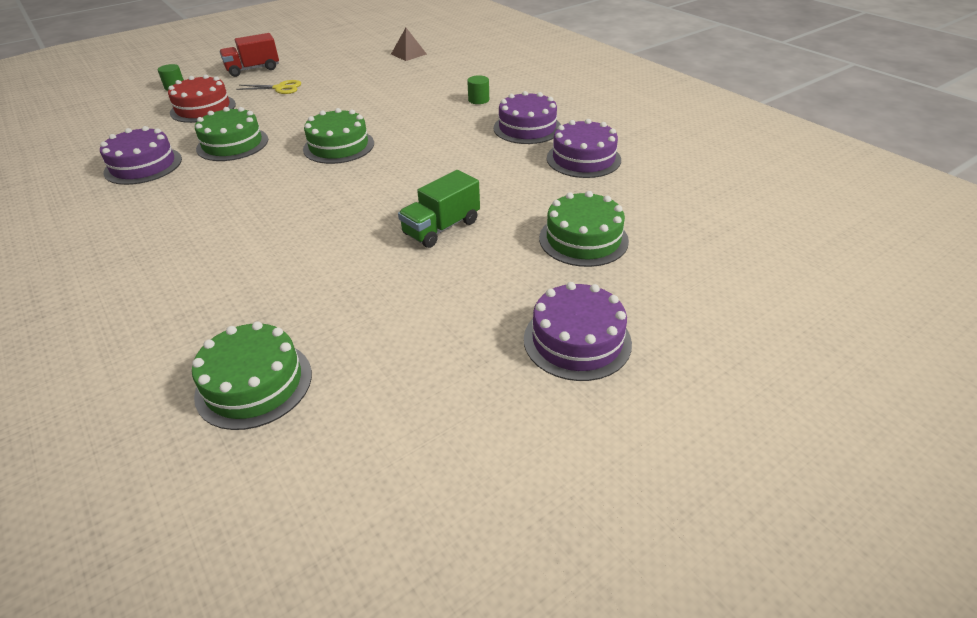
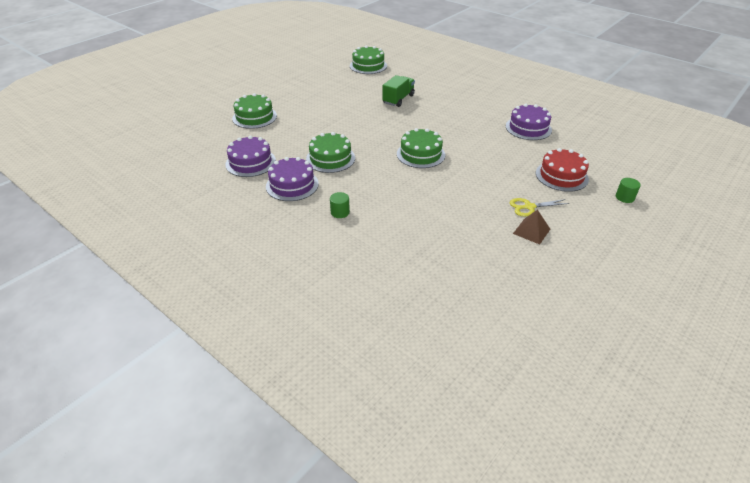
camera: 165 degrees right, 0 degrees up
green cake [195,107,268,161] -> green cake moved to [306,132,355,173]
red truck [219,33,279,77] -> none
brown pyramid [391,28,427,61] -> brown pyramid moved to [513,209,550,245]
green truck [398,170,480,248] -> green truck moved to [382,75,415,107]
purple cake [524,282,632,381] -> none

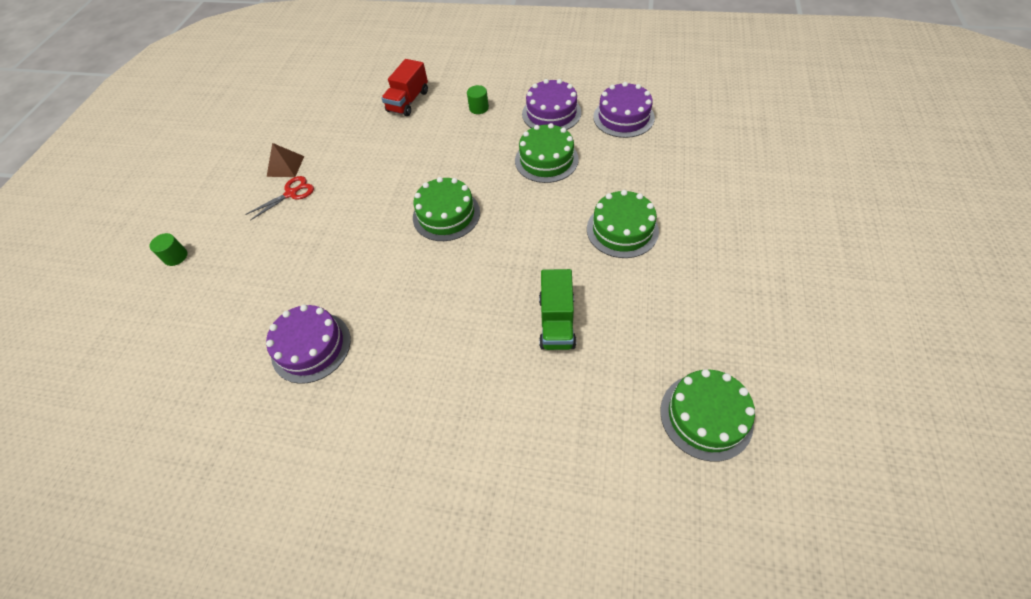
camera: 155 degrees right, 15 degrees up
green cake [232,93,277,129] -> green cake moved to [587,190,659,258]
yellow scissors [510,198,569,216] -> red scissors [245,176,314,221]
red cake [536,148,589,192] -> none
none -> red truck [382,59,428,116]

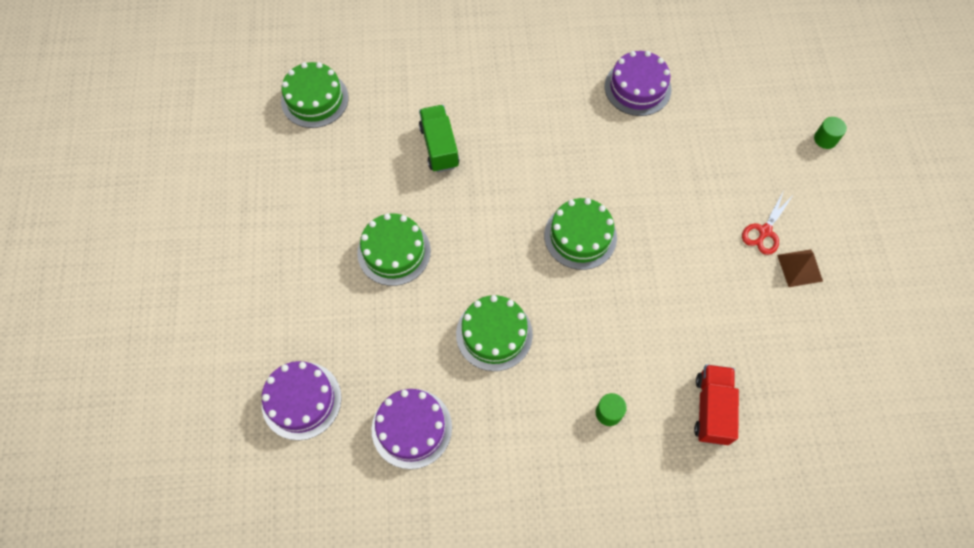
camera: 160 degrees right, 10 degrees up
purple cake [522,79,581,130] -> purple cake moved to [262,361,342,440]

